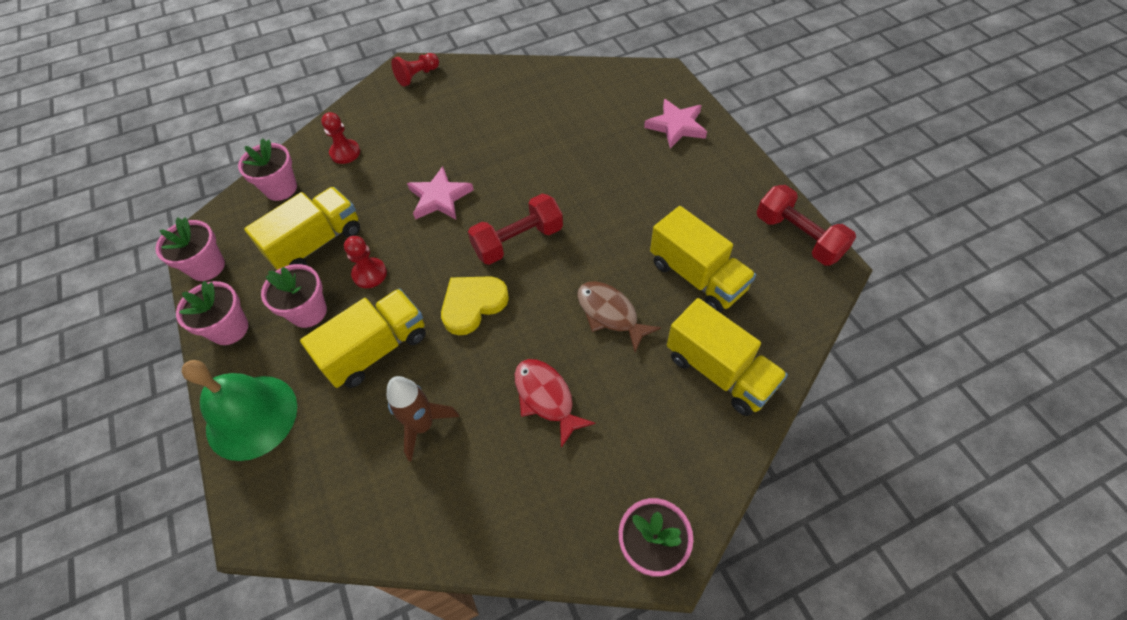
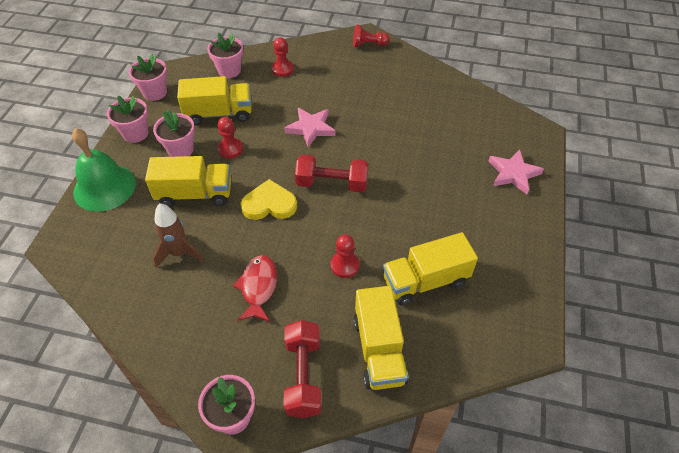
camera: 35 degrees right, 5 degrees down
brown fish [577,281,661,352] -> red pawn [330,235,360,278]
yellow truck [650,206,756,313] -> yellow truck turned 75 degrees clockwise [383,232,478,305]
red dumbbell [757,185,856,266] -> red dumbbell moved to [284,320,322,418]

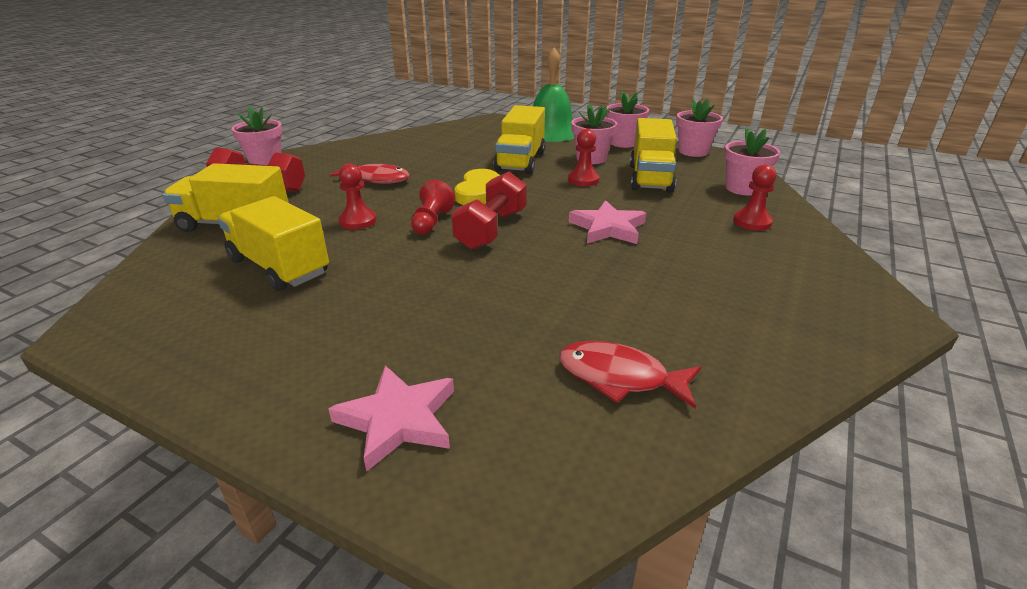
camera: 105 degrees right, 20 degrees down
brown rocket [153,203,203,268] -> none
red pawn [353,25,390,47] -> red pawn moved to [411,180,456,234]
yellow truck [383,232,478,305] -> yellow truck turned 45 degrees counterclockwise [218,196,329,291]
none -> red fish [559,341,701,409]

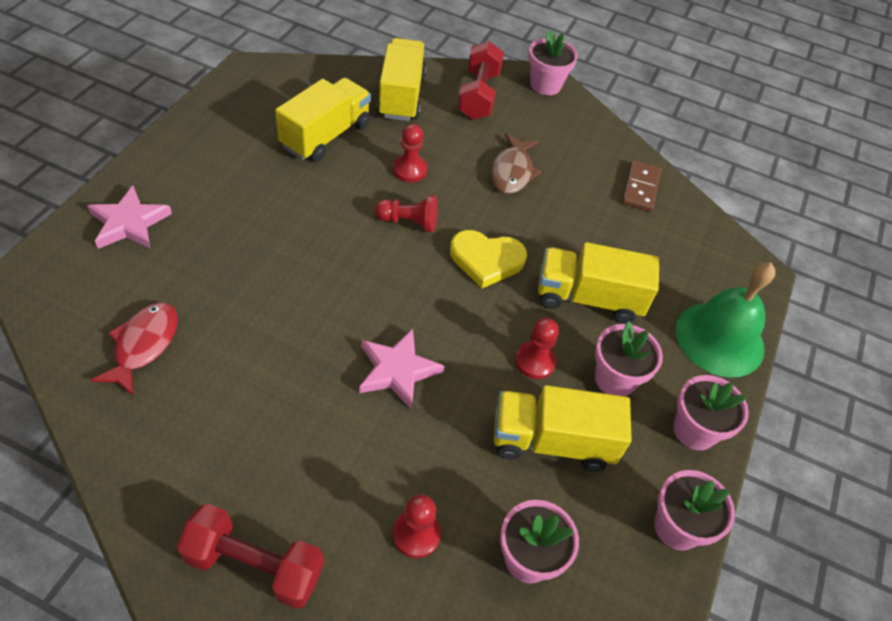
camera: 80 degrees right, 20 degrees up
red fish [330,163,410,184] -> brown fish [491,133,542,194]
red dumbbell [451,172,527,250] -> red dumbbell moved to [177,504,324,609]
none -> brown domino [622,160,661,212]

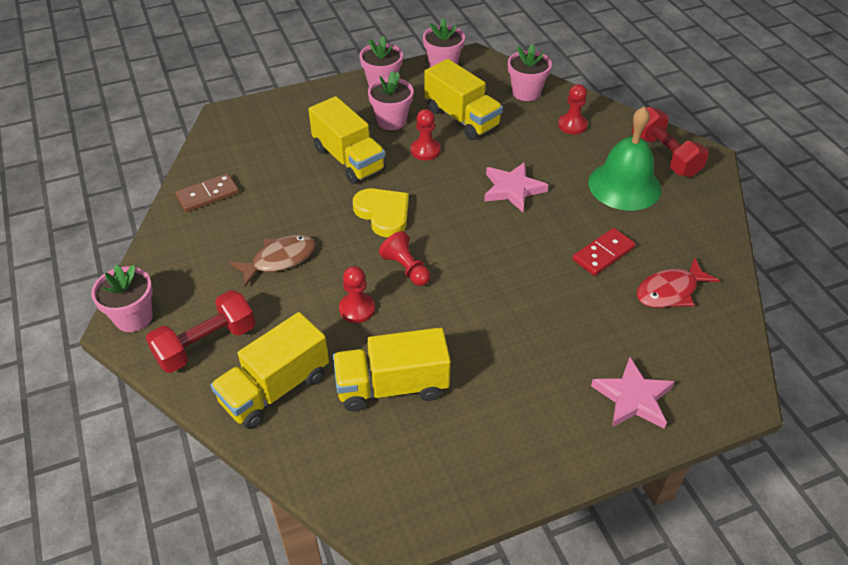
camera: 130 degrees left, 5 degrees down
green bell [676,262,775,378] -> green bell moved to [588,107,661,211]
none -> red domino [573,228,636,276]

